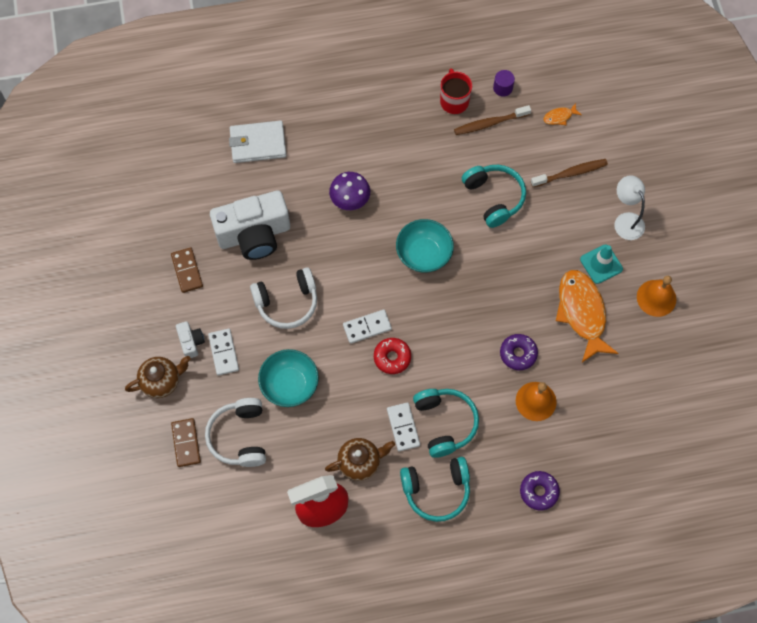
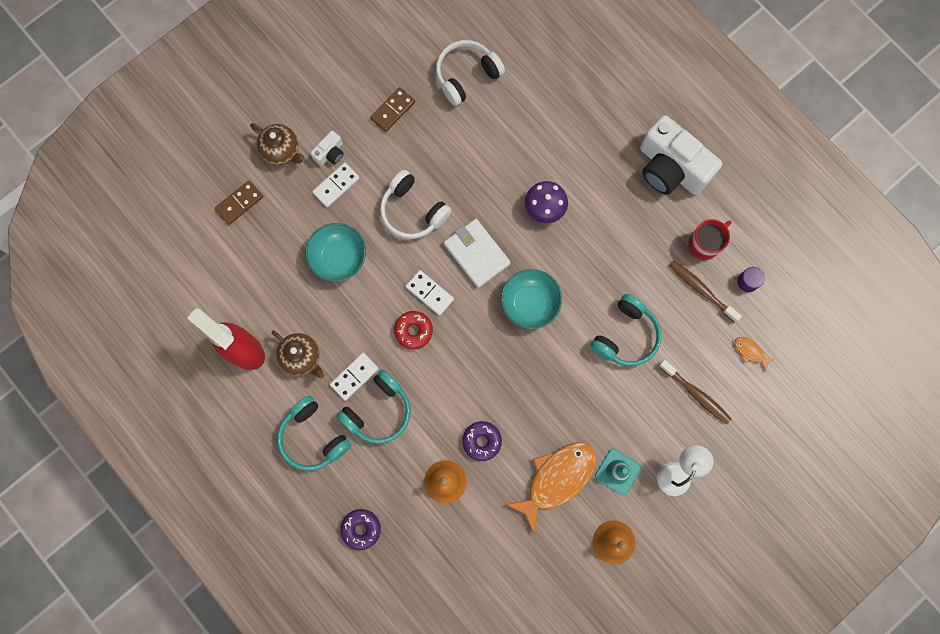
camera: 60 degrees right, 10 degrees up
white headphones [205,398,266,467] -> white headphones moved to [436,40,505,106]
white camera [210,190,290,260] -> white camera moved to [640,115,722,195]
white wallet [229,120,286,163] -> white wallet moved to [444,219,511,288]

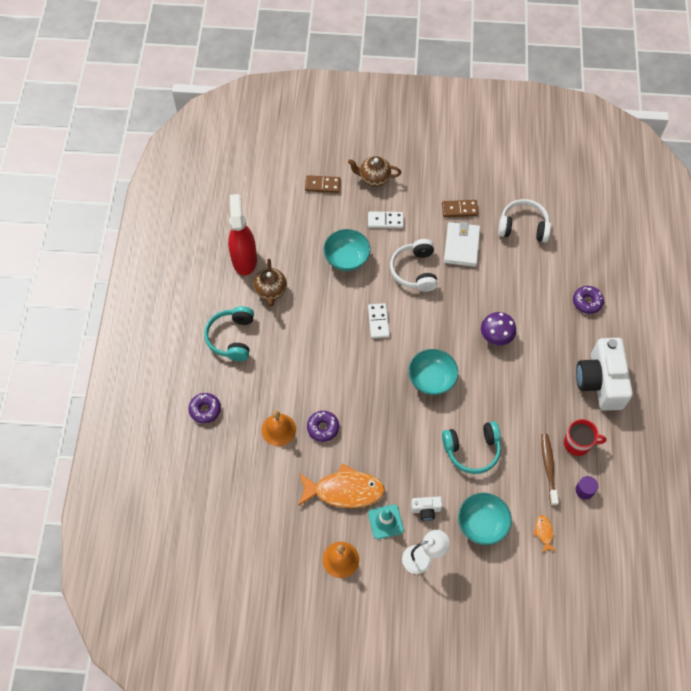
camera: 45 degrees right, 15 degrees down
brown teapot [250,123,304,165] -> brown teapot turned 105 degrees clockwise [348,156,401,187]
white camera [310,130,344,166] -> white camera moved to [411,497,442,521]
white domino [330,353,379,401] -> none
turquoise headphones [337,370,411,444] -> none
red donut [394,311,433,349] -> none
white wallet [444,219,511,288] -> white wallet moved to [444,222,480,267]
brown toothbrush [659,360,731,424] -> turquoise bowl [458,493,512,545]
none -> purple donut [573,286,604,314]

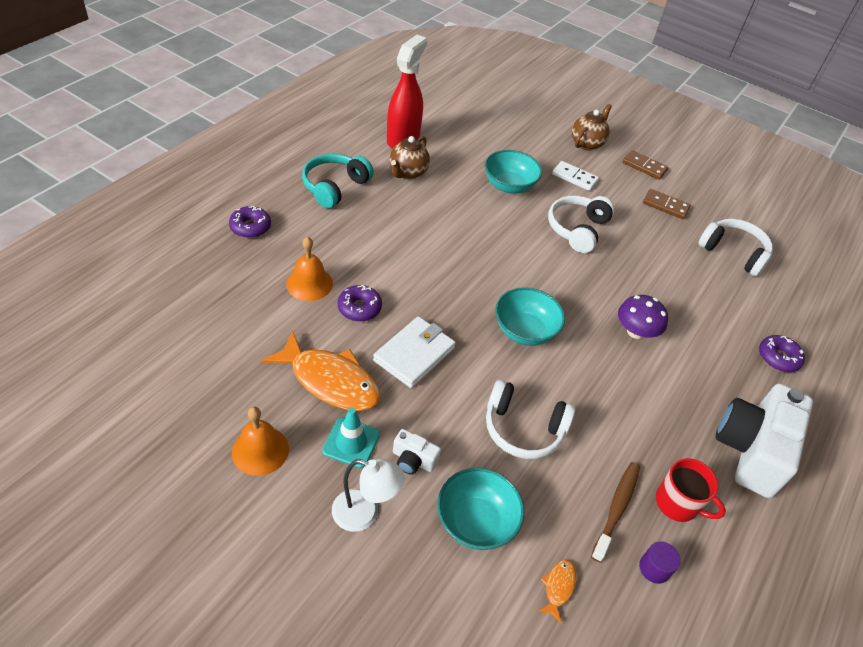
camera: 25 degrees right, 15 degrees down
brown domino [305,175,340,193] -> brown domino moved to [623,150,668,180]
brown teapot [348,156,401,187] -> brown teapot turned 90 degrees clockwise [572,104,612,150]
white domino [368,303,390,339] -> none
turquoise headphones [442,421,501,474] -> white headphones [486,379,575,459]
white wallet [444,222,480,267] -> white wallet moved to [373,316,456,388]

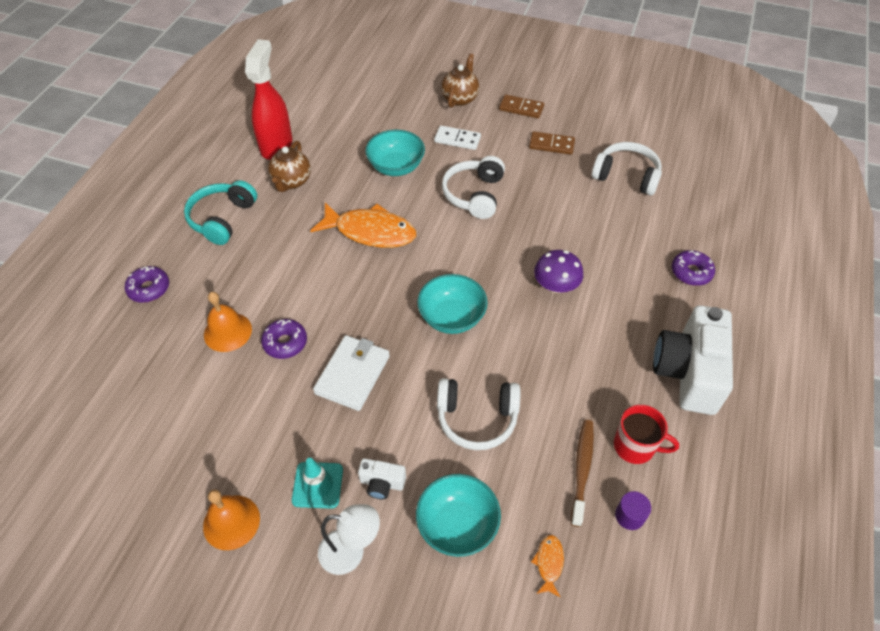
camera: 10 degrees left, 5 degrees up
orange fish [261,330,380,411] -> orange fish moved to [310,203,416,248]

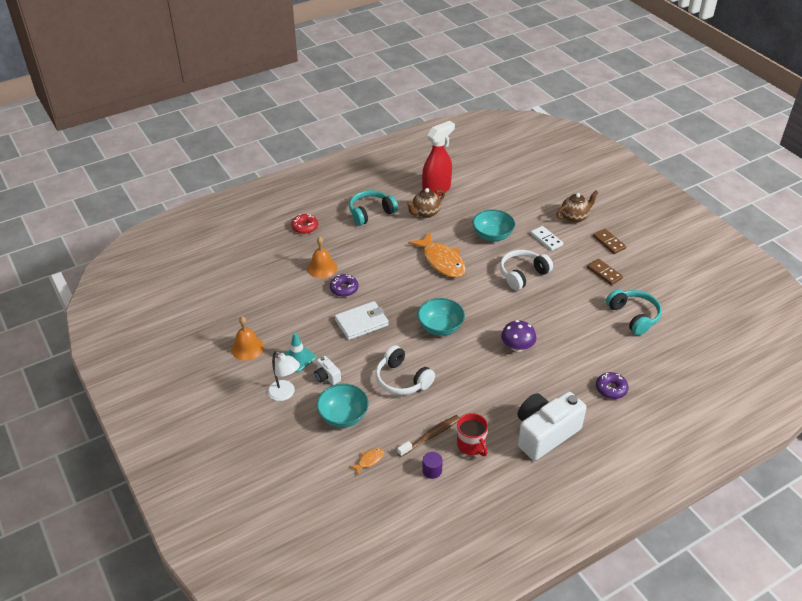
camera: 40 degrees right, 10 degrees down
purple donut [125,266,169,303] -> red donut [291,214,318,234]
white headphones [592,142,662,196] -> turquoise headphones [606,289,662,335]

